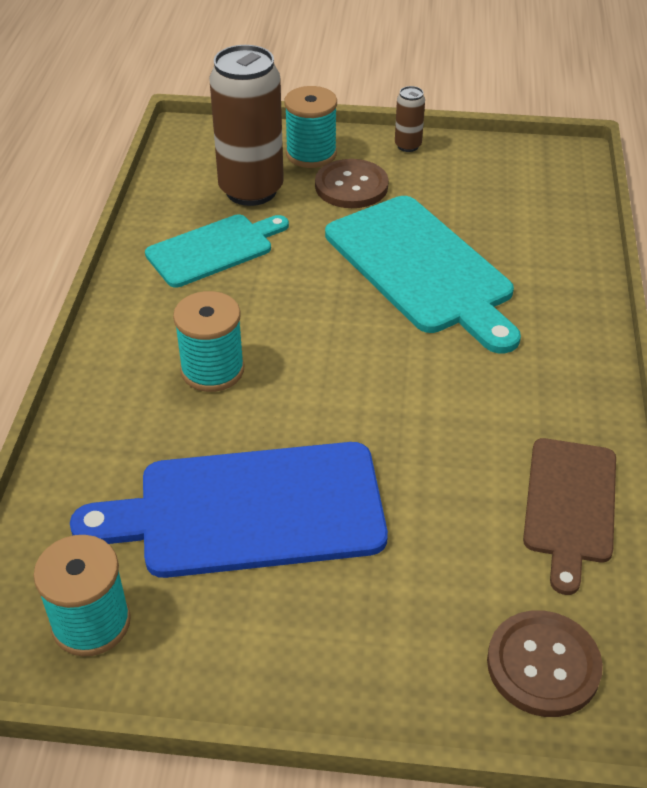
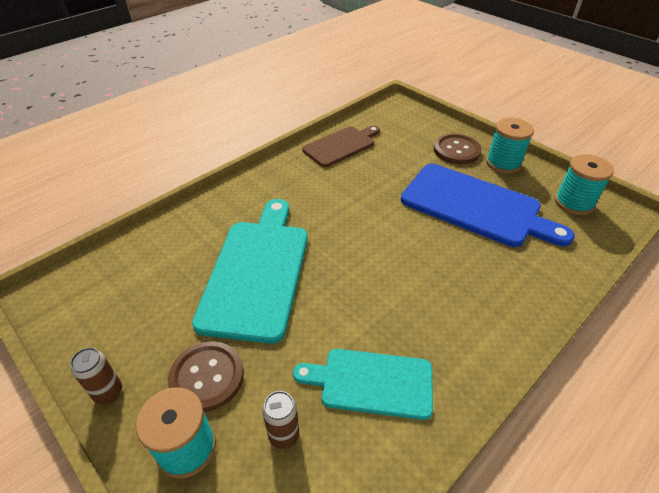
camera: 140 degrees left, 0 degrees up
turquoise spool [173,291,244,392] -> turquoise spool moved to [486,118,534,173]
brown can [209,45,284,206] -> brown can [262,391,299,449], size x0.44
brown button [487,610,603,717] -> brown button moved to [434,134,482,164]

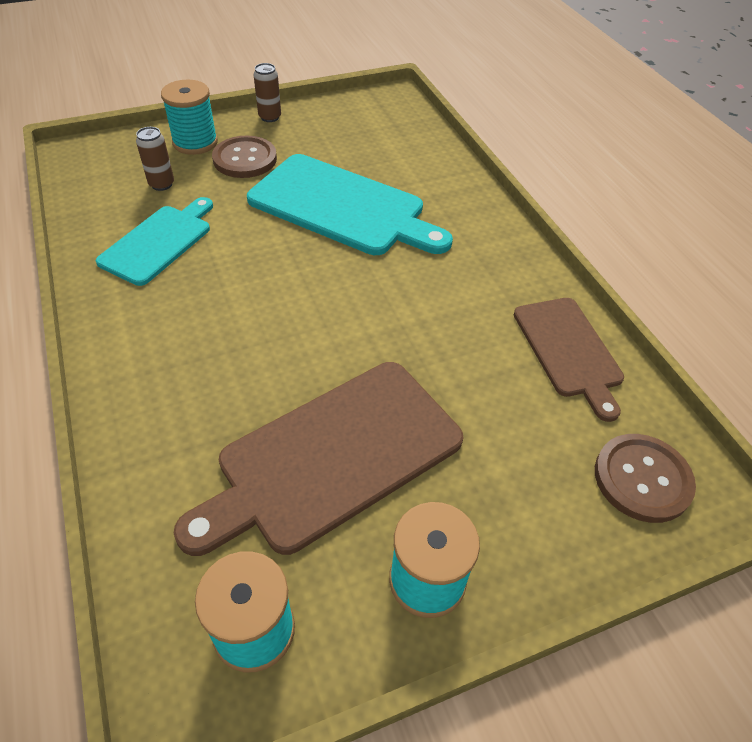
camera: 110 degrees right, 5 degrees up
blue cutting board [401,164,575,247] -> brown cutting board [174,362,463,556]
brown button [434,134,482,164] -> brown button moved to [595,434,696,523]

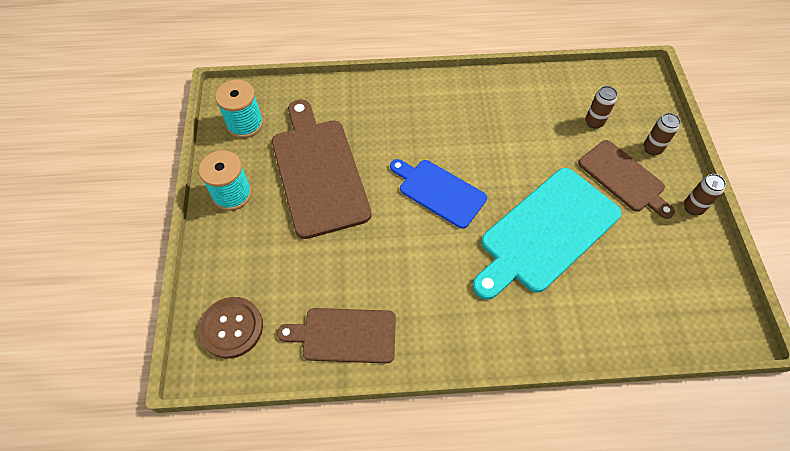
camera: 110 degrees right, 10 degrees up
turquoise cutting board [96,197,213,286] -> none
turquoise spool [161,80,218,155] -> brown can [644,113,680,155]
brown button [212,136,277,178] -> brown cutting board [578,140,675,219]
none -> blue cutting board [390,159,487,229]

